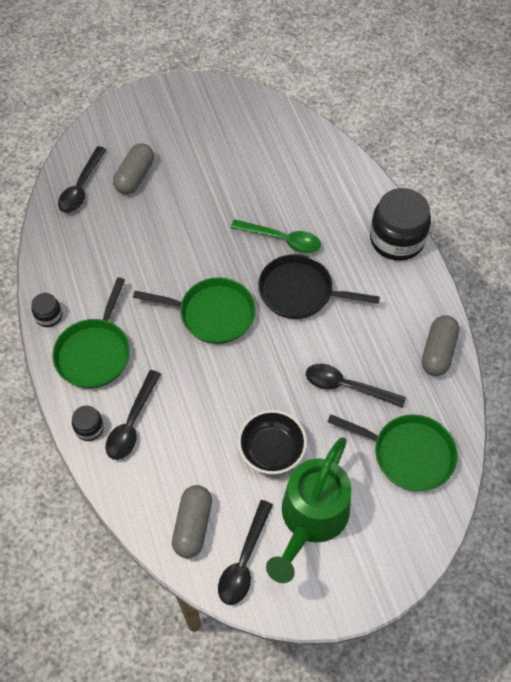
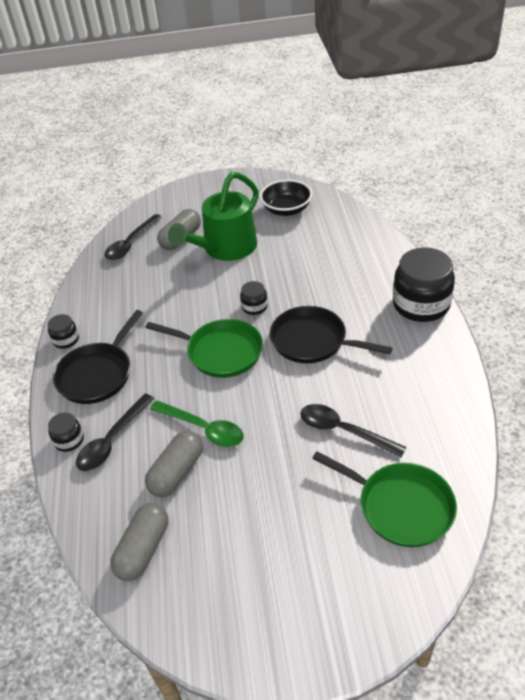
camera: 15 degrees right, 15 degrees down
green pan [52,277,130,388] -> black pan [53,310,143,404]
black spoon [218,500,273,605] -> none
green spoon [231,219,321,253] -> green spoon moved to [150,400,244,447]
black bowl [238,410,307,474] -> black bowl moved to [260,180,312,216]
green watering can [266,437,351,583] -> green watering can moved to [168,172,259,261]
grey capsule [422,315,459,376] -> grey capsule moved to [145,431,203,497]
none -> black jar [240,281,268,315]

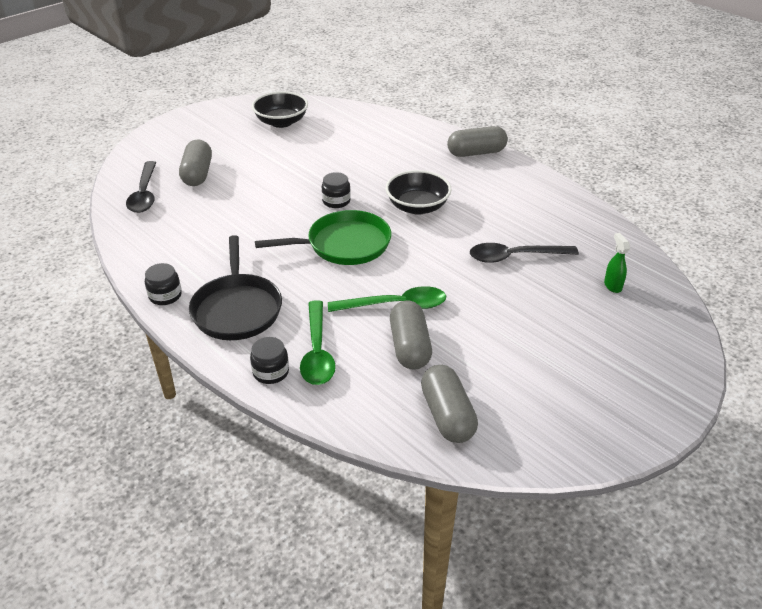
camera: 40 degrees left, 5 degrees down
black spoon [76,394,154,471] -> green spoon [300,300,336,385]
green watering can [168,172,259,261] -> none
black pan [270,306,392,363] -> black bowl [386,170,452,215]
green pan [312,451,457,547] -> green spray bottle [604,233,630,293]
black jar [393,247,455,322] -> grey capsule [447,126,508,157]

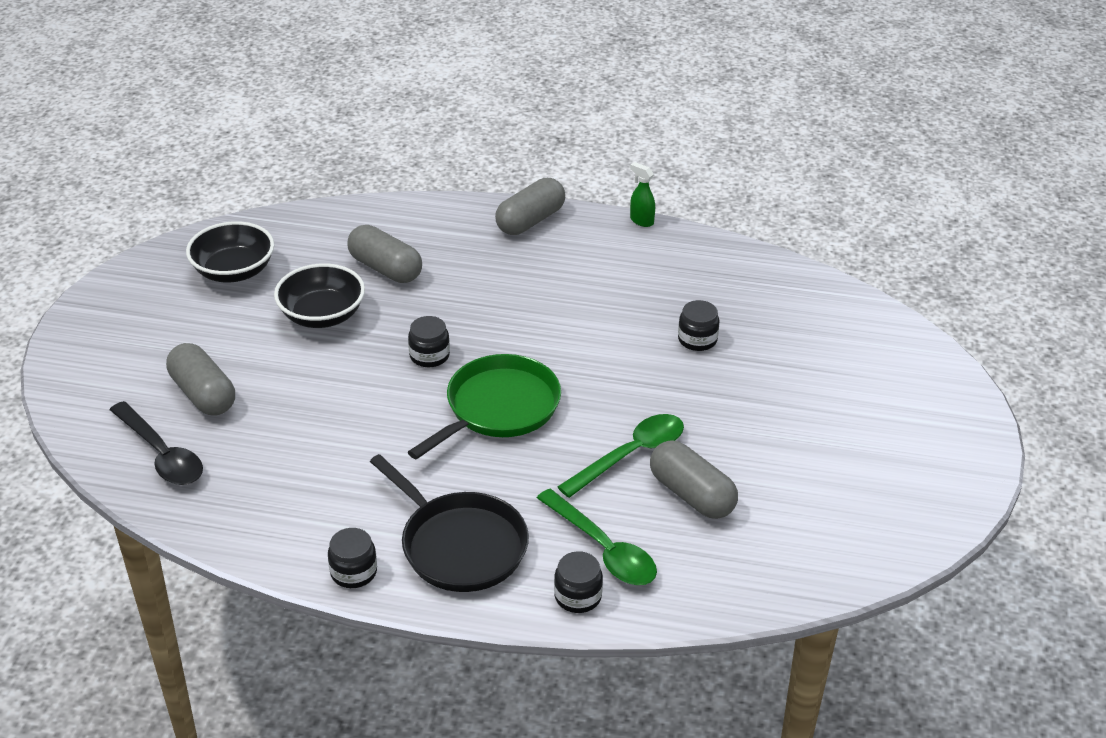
camera: 35 degrees left, 0 degrees up
black bowl [386,170,452,215] -> black bowl moved to [274,263,365,328]
grey capsule [421,365,478,443] -> grey capsule moved to [347,225,422,283]
black spoon [470,243,579,263] -> black jar [678,300,719,351]
green spray bottle [604,233,630,293] -> green spray bottle moved to [630,162,655,227]

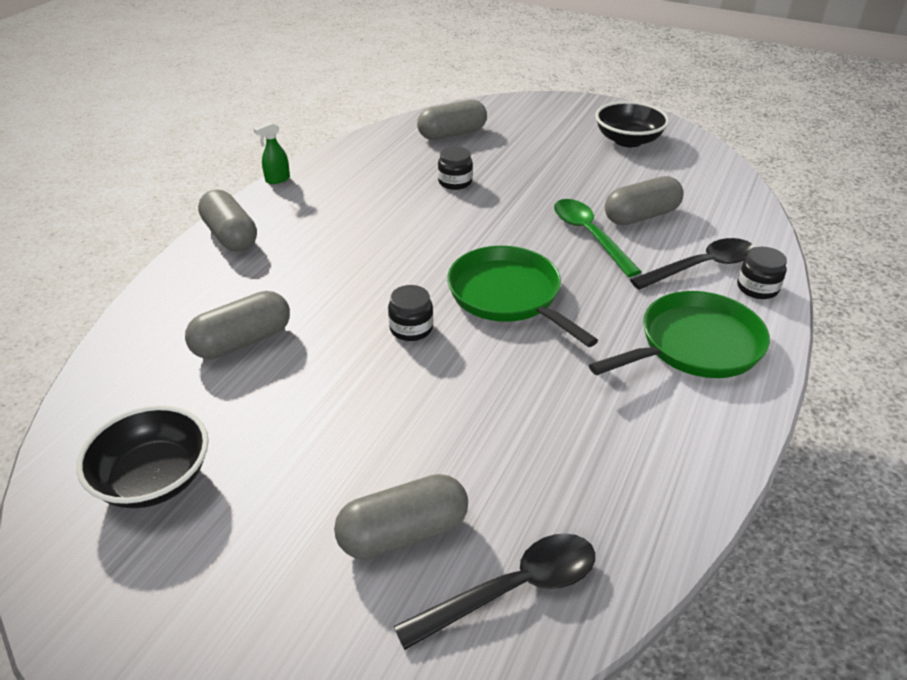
camera: 75 degrees left, 0 degrees up
black bowl [274,263,365,328] -> black bowl moved to [595,101,669,147]
black jar [328,528,377,588] -> none
black pan [370,454,529,592] -> green pan [589,291,770,378]
green spoon [537,489,657,585] -> black spoon [630,238,755,290]
none -> grey capsule [417,100,487,140]

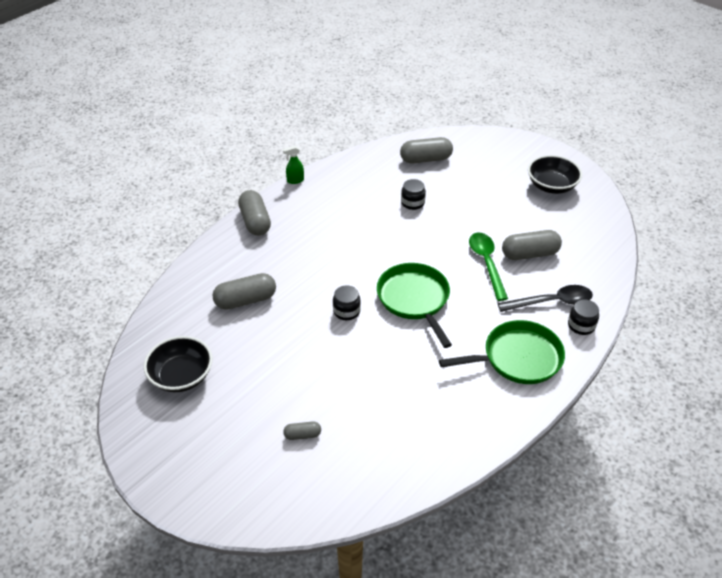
camera: 15 degrees right, 5 degrees up
grey capsule [334,474,468,559] -> grey capsule [283,421,321,440], size x0.51
black spoon [394,533,595,650] -> none

